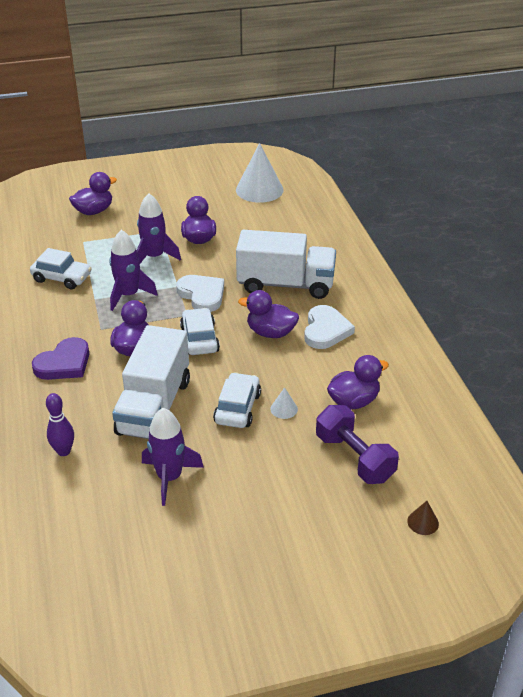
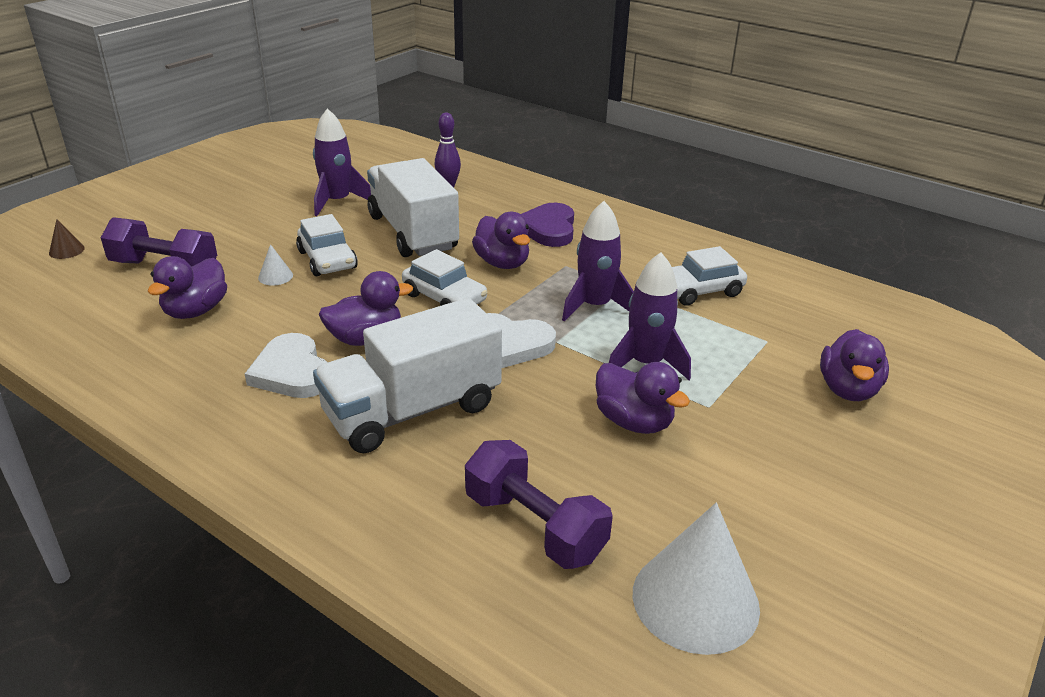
camera: 140 degrees right, 5 degrees down
none -> purple dumbbell [465,440,613,569]

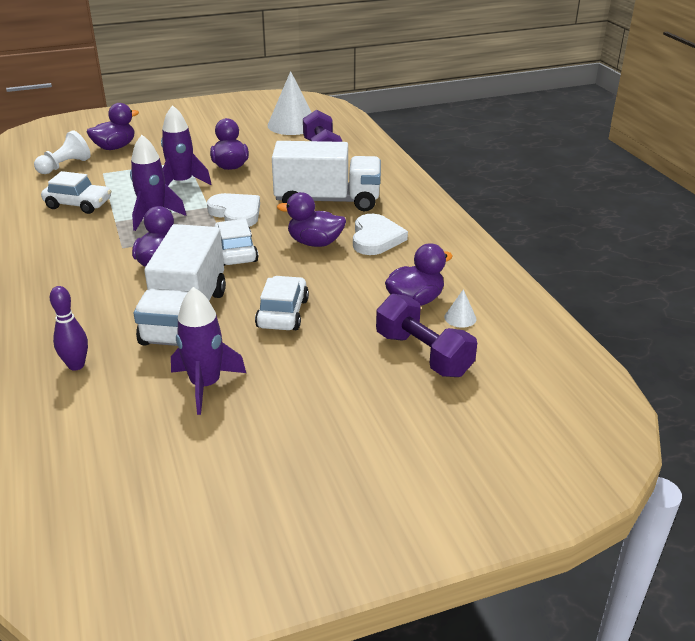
camera: 145 degrees left, 0 degrees up
brown cone [49,219,85,259] -> none
white cone [258,244,293,286] -> white cone moved to [444,289,476,328]
purple heart [521,203,574,247] -> none
none -> white pawn [34,130,91,174]

